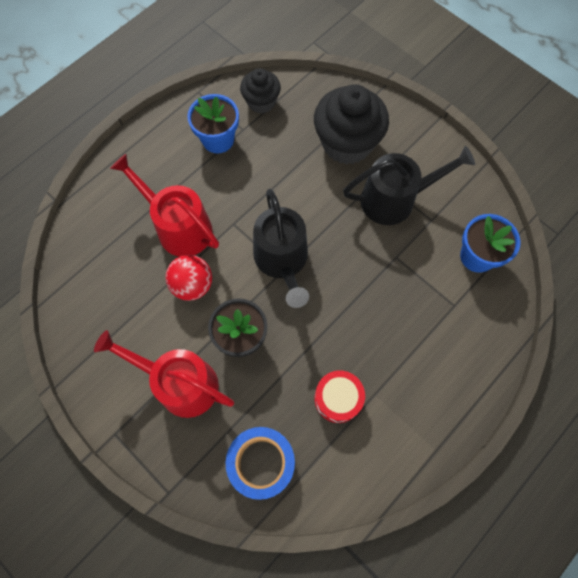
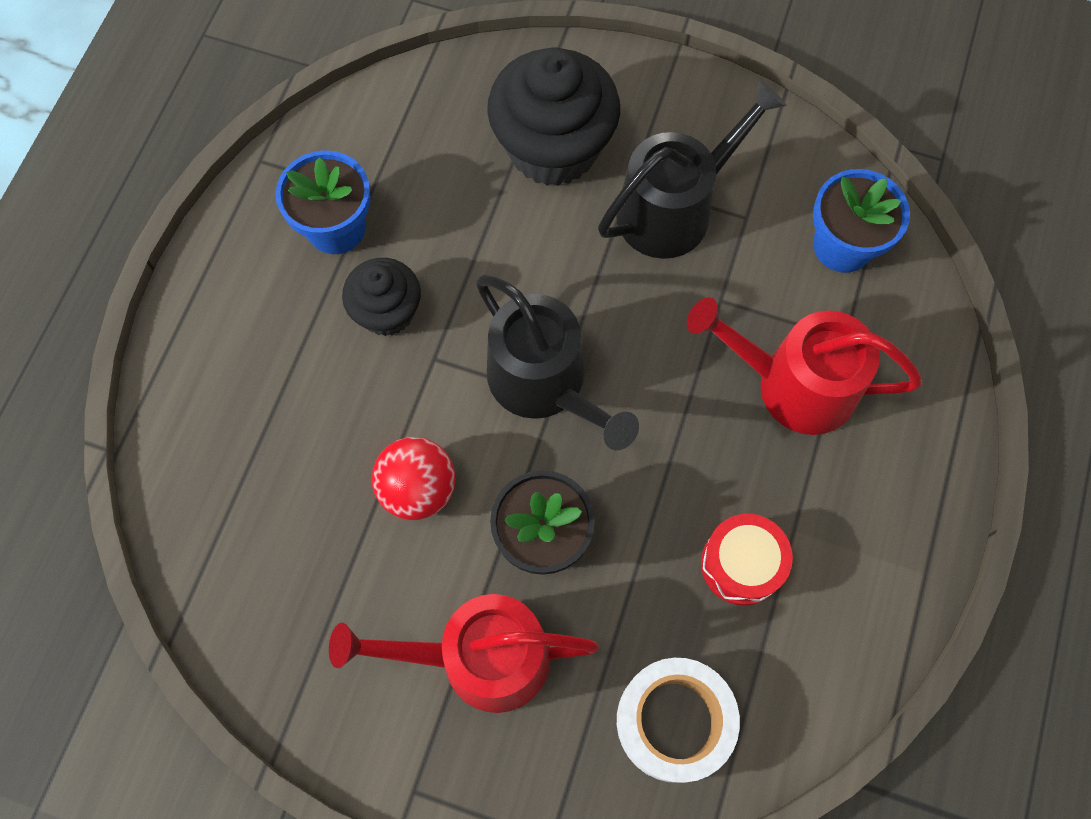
camera: 25 degrees left, 0 degrees up
red watering can [110,154,219,257] -> red watering can moved to [687,297,922,435]
blue tape [226,427,295,500] -> white tape [617,658,740,783]
black cupcake [240,68,281,113] -> black cupcake moved to [342,258,421,336]

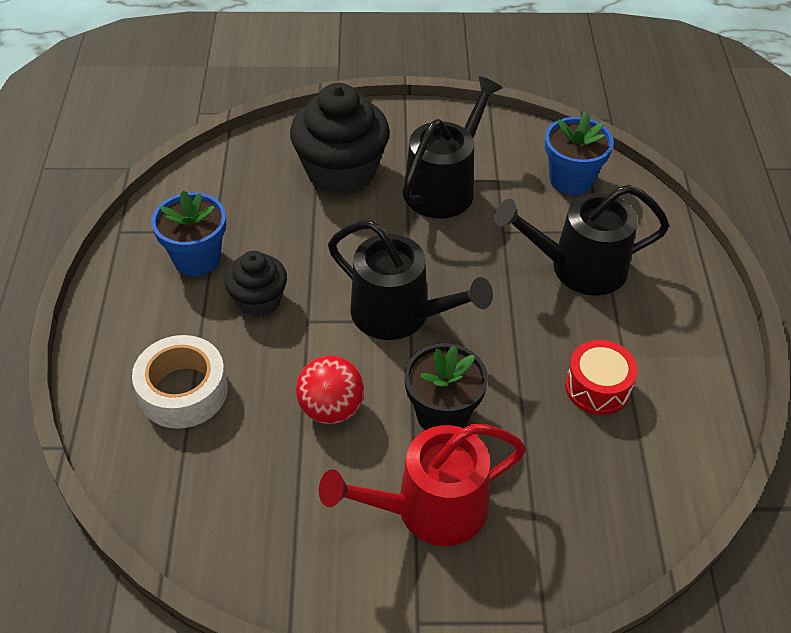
camera: 20 degrees left, 20 degrees down
white tape [617,658,740,783] -> white tape moved to [132,335,228,429]
red watering can [687,297,922,435] -> black watering can [494,185,669,295]

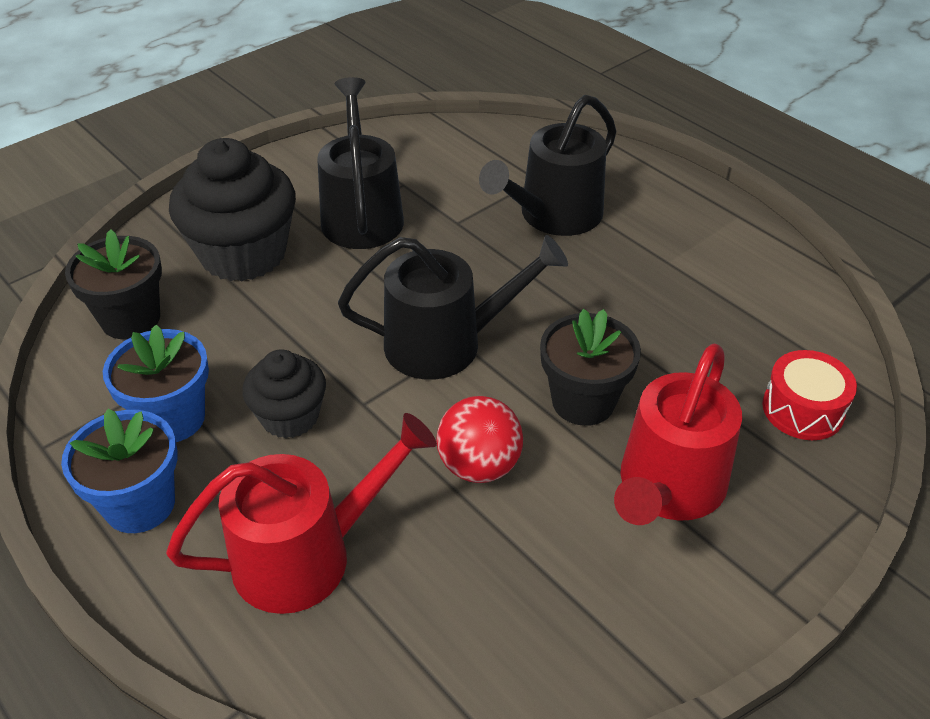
camera: 40 degrees left, 5 degrees down
white tape [132,335,228,429] -> red watering can [166,413,437,614]
blue flower pot [545,112,614,195] -> blue flower pot moved to [61,408,178,533]
red drum [565,340,638,415] -> red drum moved to [762,350,857,440]
none -> black flower pot [65,229,162,339]

